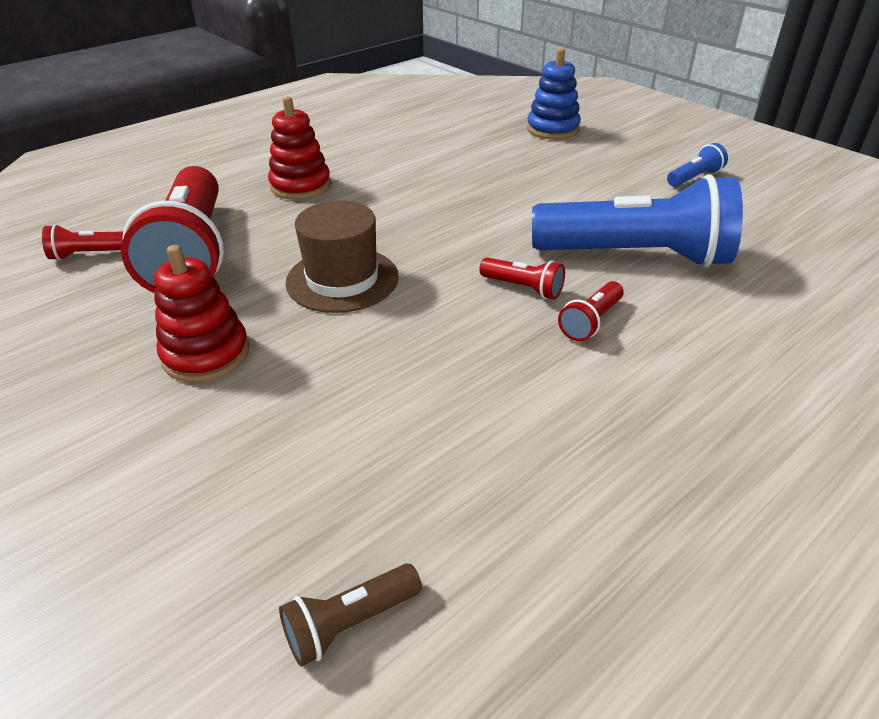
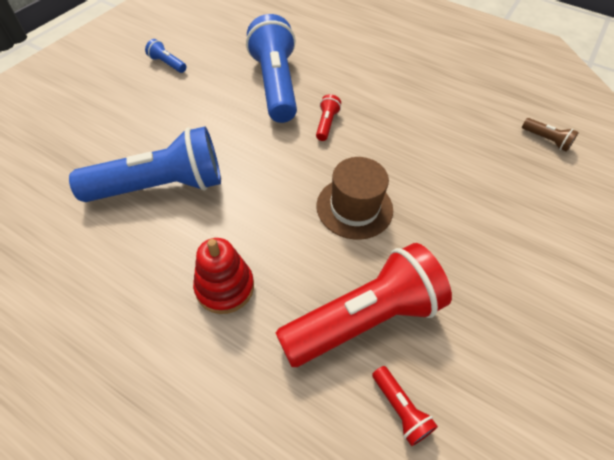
camera: 110 degrees left, 15 degrees up
red stacking toy [154,245,249,383] -> none
blue stacking toy [527,48,581,140] -> none
red flashlight [558,281,624,341] -> none
none -> blue flashlight [69,127,221,202]

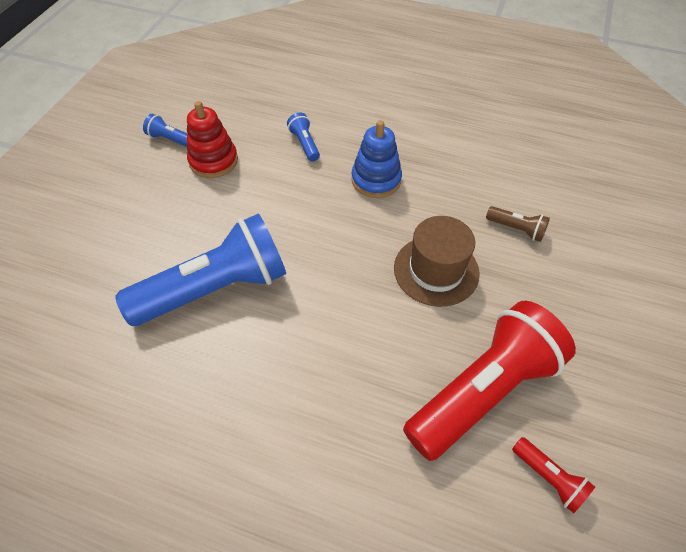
camera: 10 degrees left, 0 degrees up
red stacking toy [193,238,254,314] -> red stacking toy moved to [187,101,238,178]
blue flashlight [246,14,297,123] -> blue flashlight [287,113,320,162], size x0.41
red flashlight [316,94,341,141] -> blue stacking toy [351,120,402,198]
brown flashlight [522,118,579,152] -> brown flashlight moved to [486,206,550,242]

